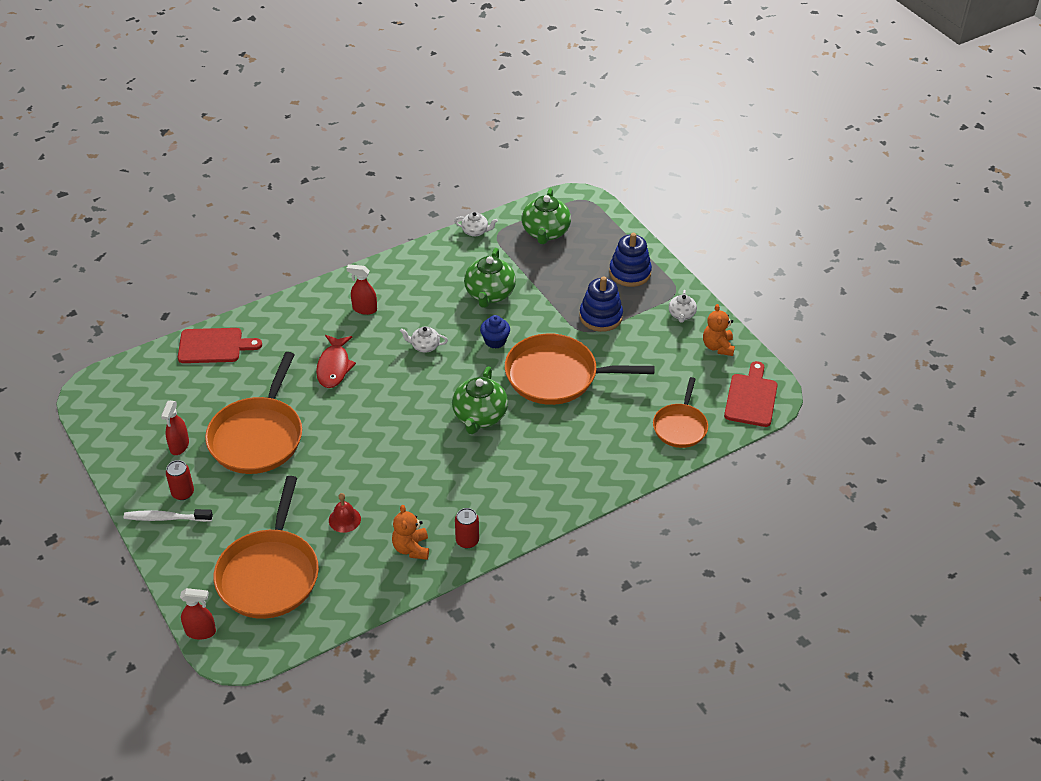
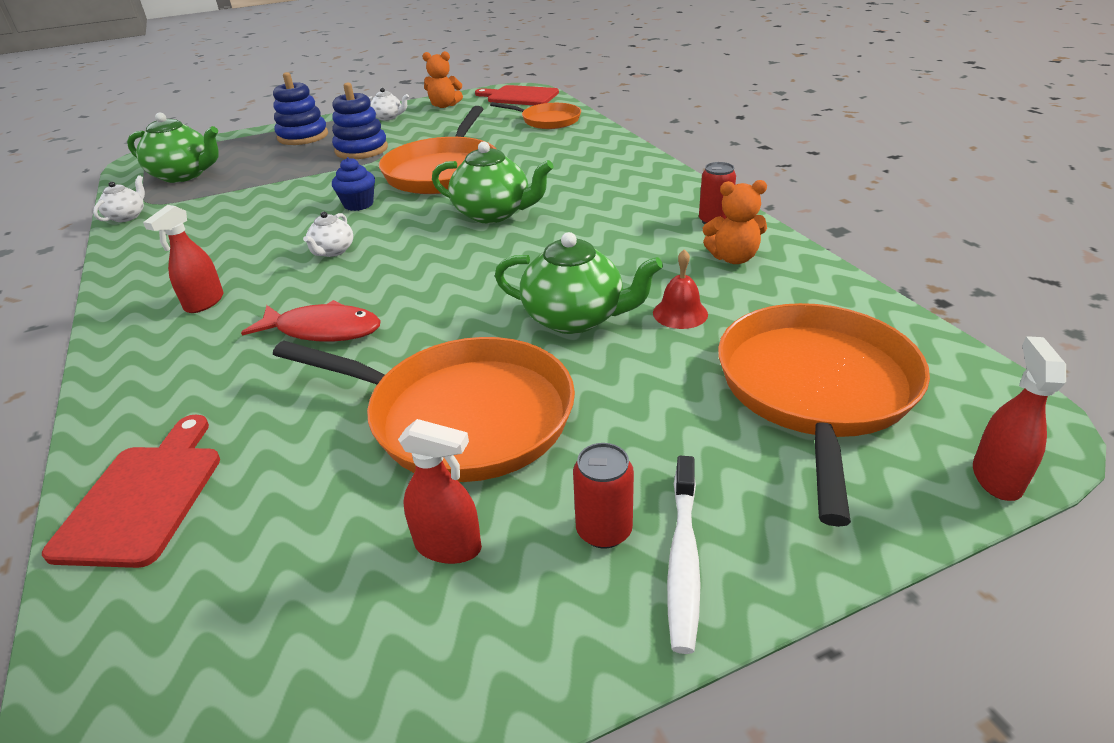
camera: 80 degrees left, 10 degrees down
orange pan [214,476,319,619] -> orange pan turned 90 degrees counterclockwise [718,303,930,527]
green teapot [464,248,516,308] -> green teapot moved to [495,232,663,334]

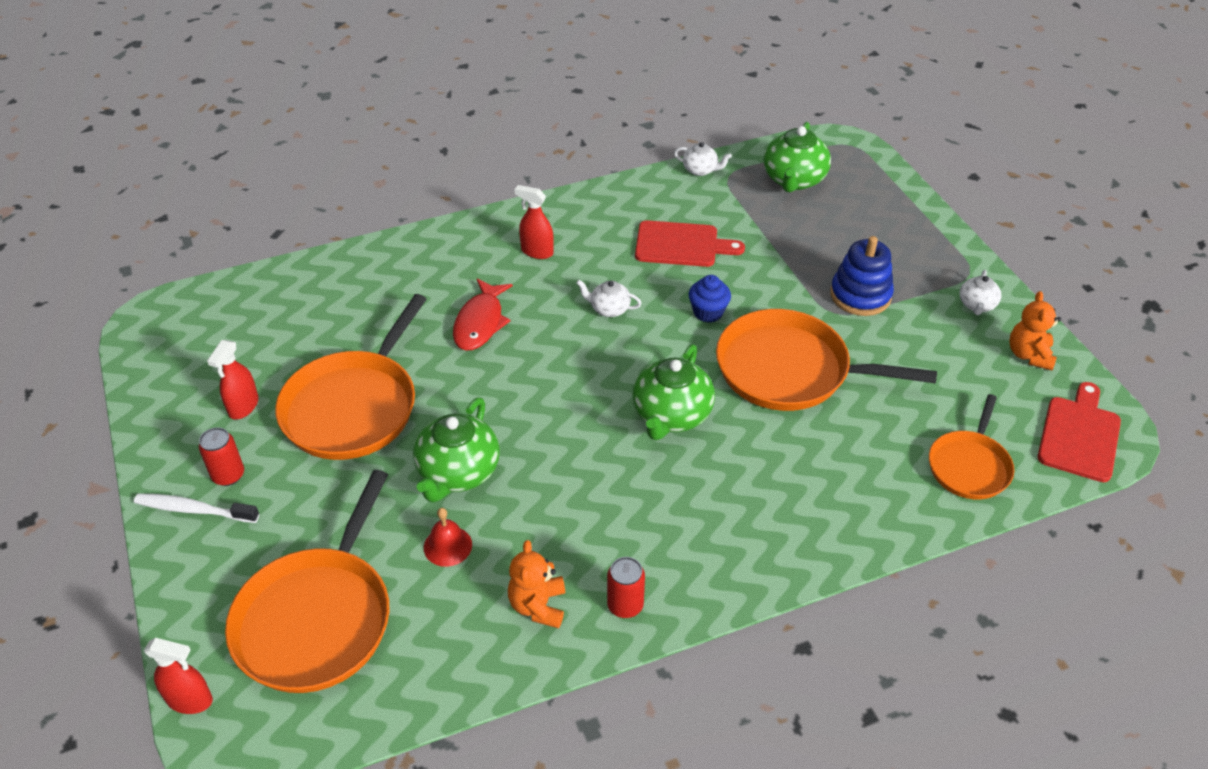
camera: 90 degrees right, 10 degrees up
red cutting board [42,415,220,568] -> red cutting board moved to [635,220,745,267]
blue stacking toy [273,72,328,145] -> none
orange pan [718,303,930,527] -> orange pan turned 90 degrees clockwise [225,470,390,693]

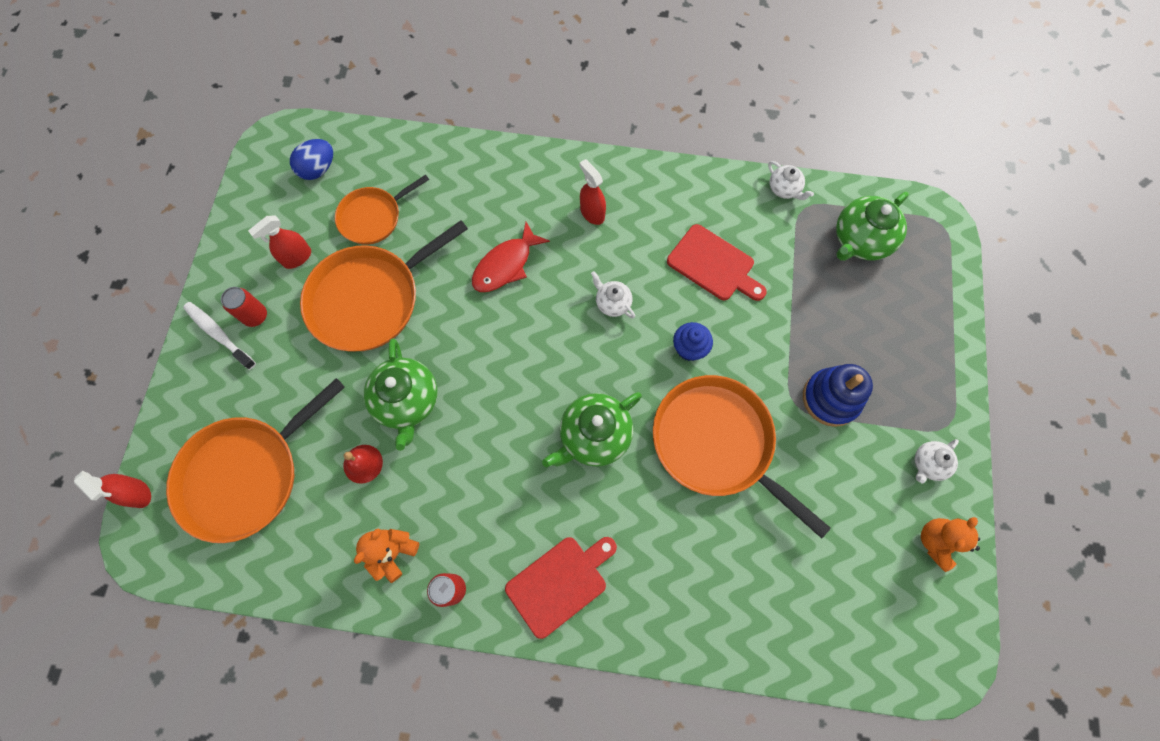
camera: 30 degrees right, 25 degrees up
green teapot [413,397,500,502] -> green teapot turned 60 degrees counterclockwise [364,339,437,451]
orange pan [929,394,1014,499] -> orange pan moved to [335,175,429,245]
red cutting board [1038,382,1121,482] -> red cutting board moved to [505,537,617,639]
none -> blue egg [290,139,333,180]

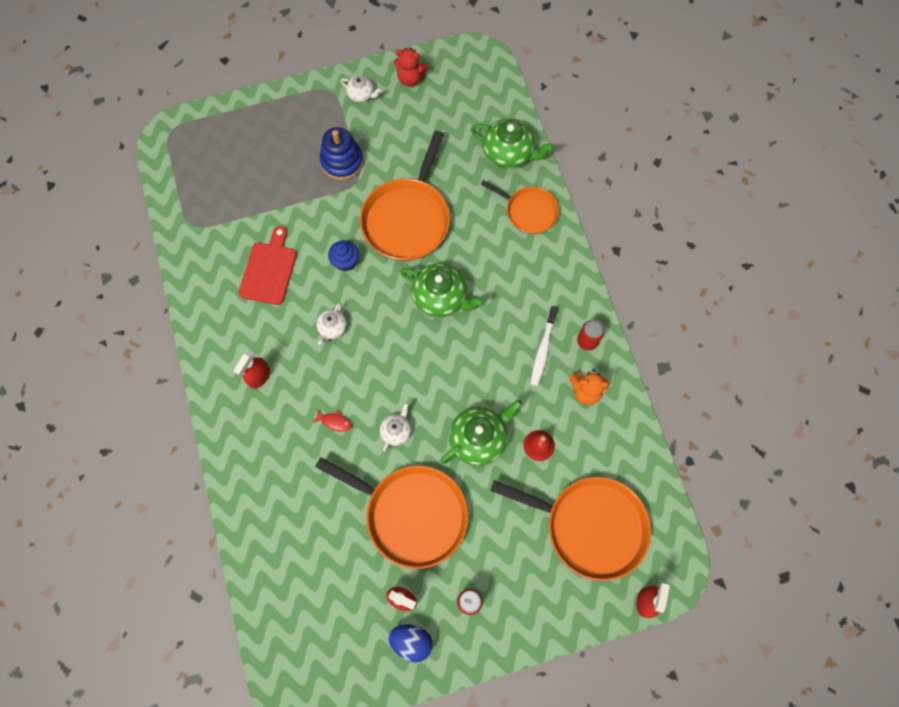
camera: 115 degrees left, 0 degrees up
white toothbrush [183,302,256,370] -> white toothbrush moved to [531,306,558,386]
blue egg [290,139,333,180] -> blue egg moved to [388,625,433,662]
orange pan [335,175,429,245] -> orange pan moved to [481,180,559,234]
red fish [472,222,550,292] -> red fish [312,409,352,432], size x0.51
red cutting board [505,537,617,639] -> none
white teapot [768,161,814,200] -> white teapot moved to [380,403,411,452]
green teapot [836,192,909,261] -> green teapot moved to [471,118,555,169]
orange teddy bear [921,517,980,572] -> red teddy bear [394,48,428,87]

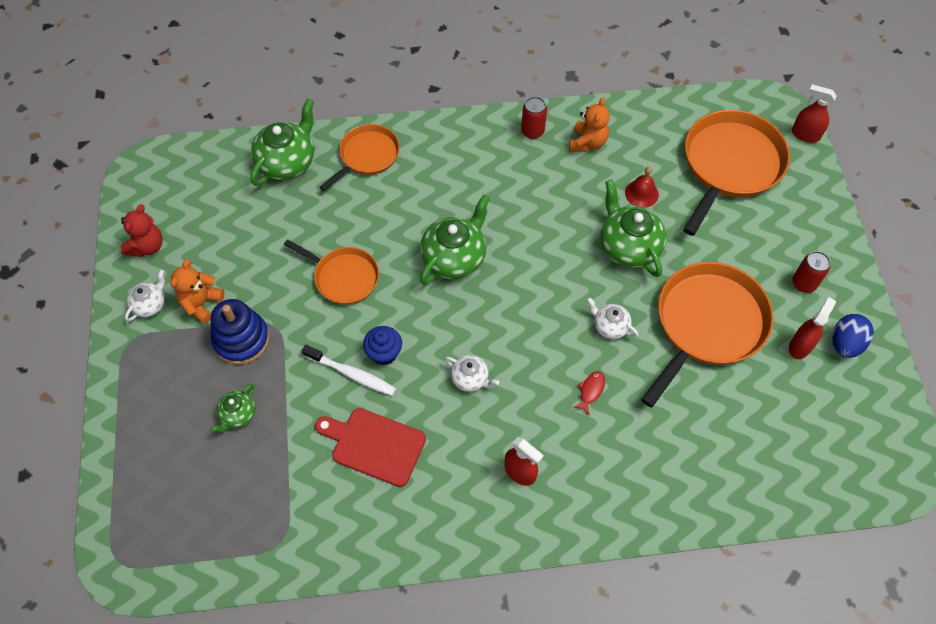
camera: 80 degrees left, 10 degrees down
orange pan [360,131,450,261] -> orange pan [284,239,379,305], size x0.58
white toothbrush [531,306,558,386] -> white toothbrush moved to [302,345,397,396]
none -> orange teddy bear [171,259,224,324]
none -> green teapot [210,384,255,433]

